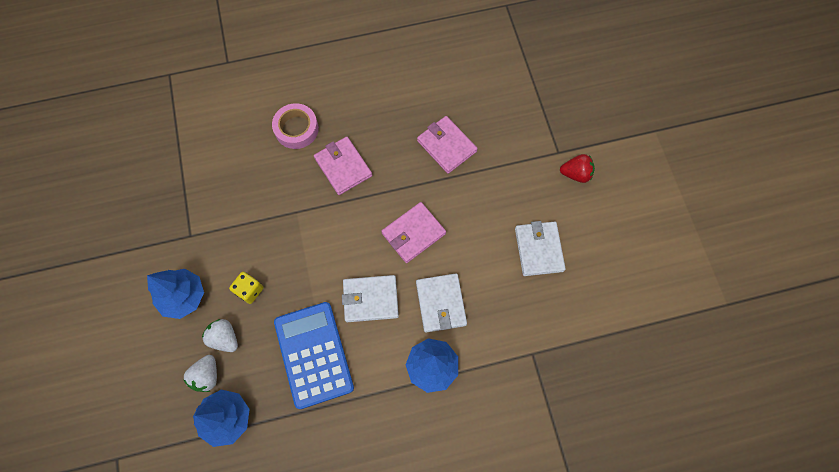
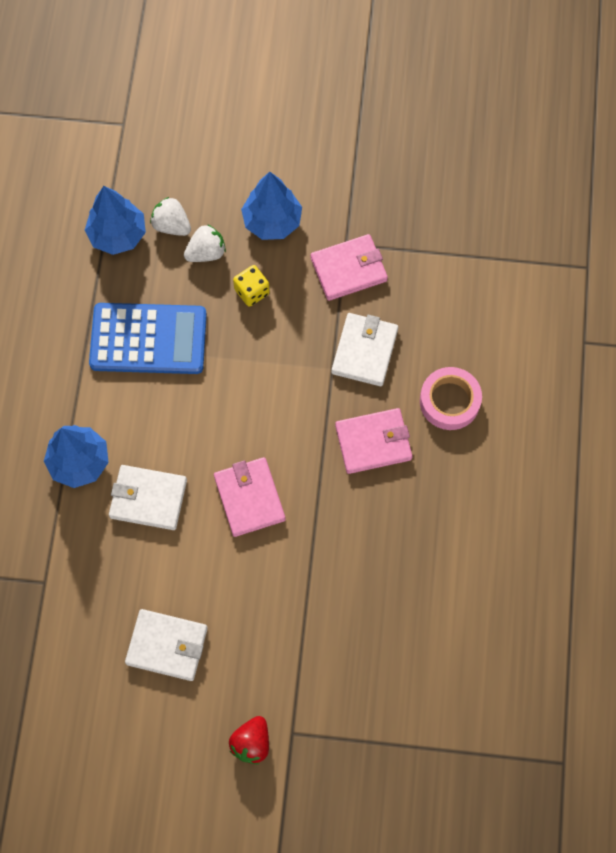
camera: 110 degrees right, 0 degrees up
white wallet [342,275,399,322] -> white wallet moved to [331,313,398,386]
pink wallet [417,116,478,174] -> pink wallet moved to [311,234,388,301]

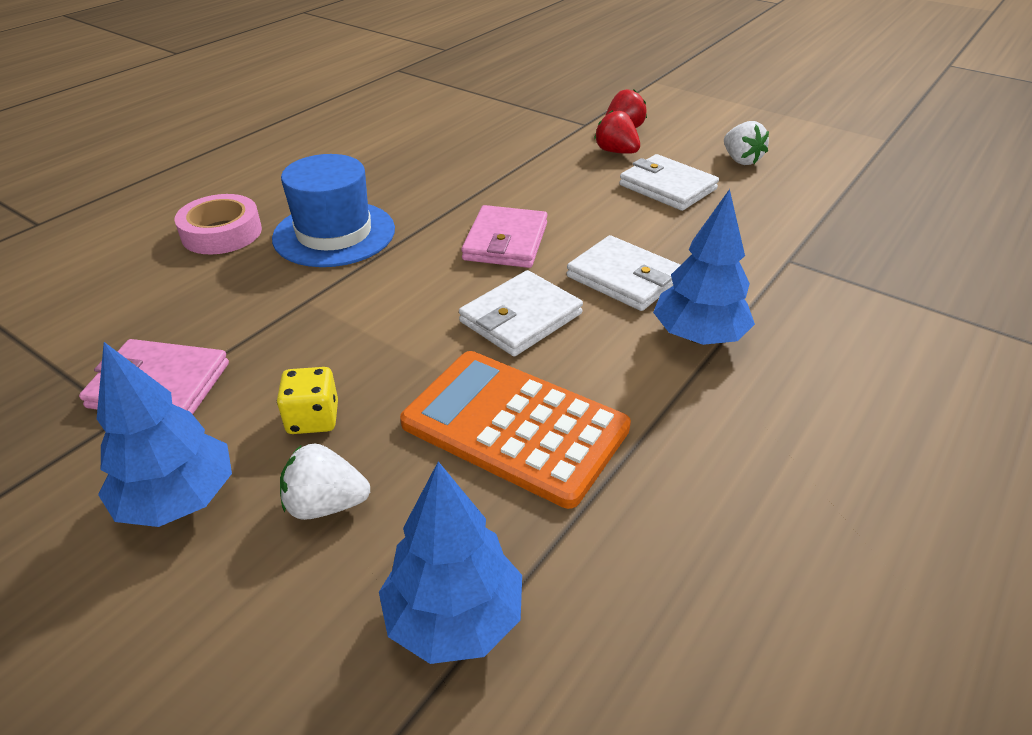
camera: 150 degrees left, 30 degrees down
blue calculator [89,303,207,374] -> orange calculator [400,351,631,509]
white strawberry [150,197,191,236] -> white strawberry moved to [724,121,769,165]
white wallet [331,313,398,386] -> white wallet moved to [459,270,583,356]
pink wallet [335,408,412,474] -> blue hat [272,154,395,267]
none -> red strawberry [594,110,640,154]

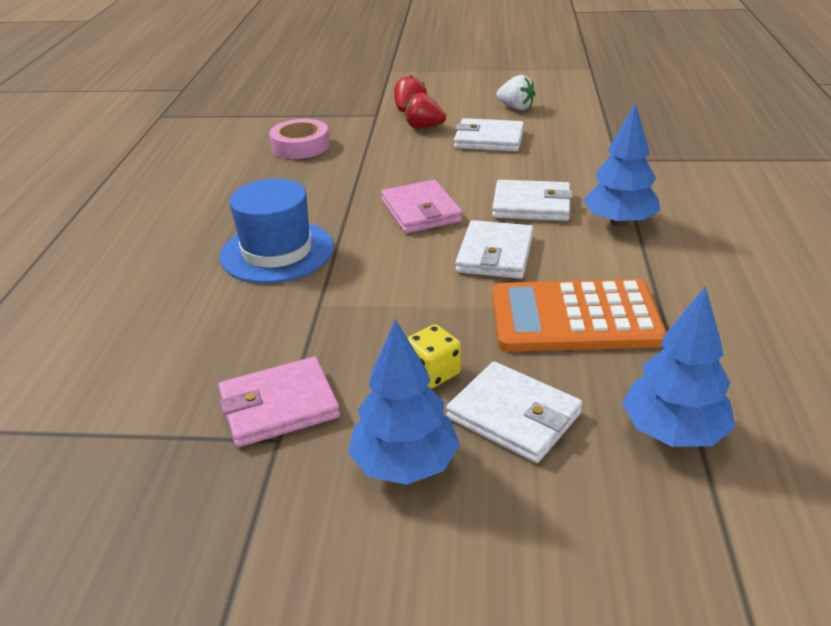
camera: 30 degrees left, 5 degrees down
pink tape [174,194,262,254] -> pink tape moved to [269,119,330,159]
white strawberry [280,443,370,520] -> white wallet [446,362,582,463]

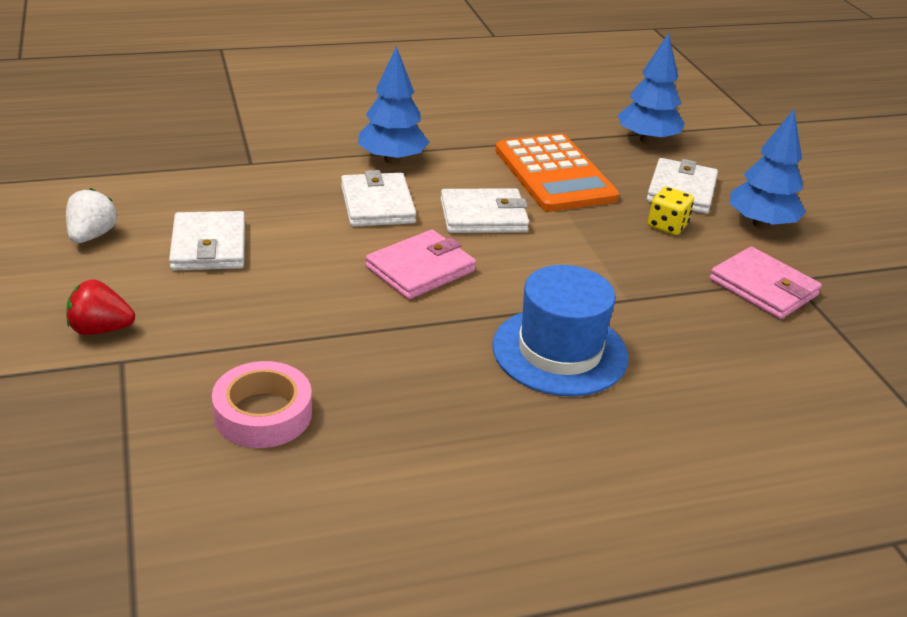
camera: 115 degrees left, 0 degrees up
red strawberry [405,93,446,128] -> none

